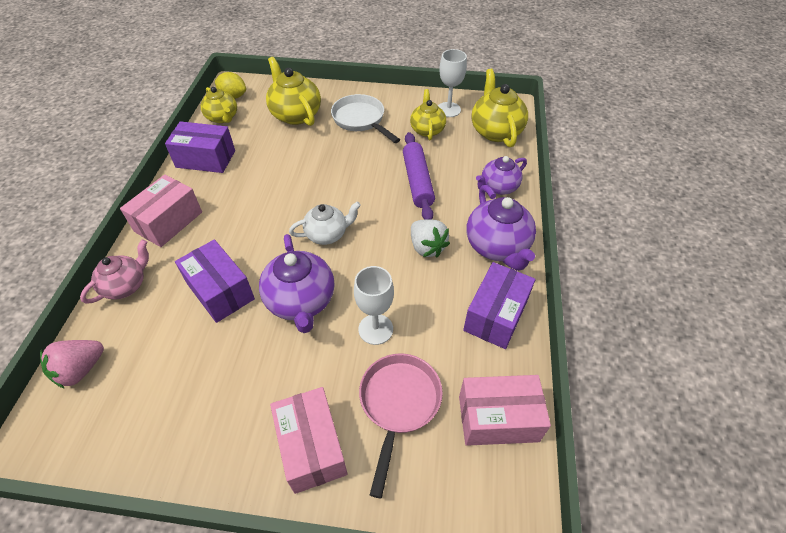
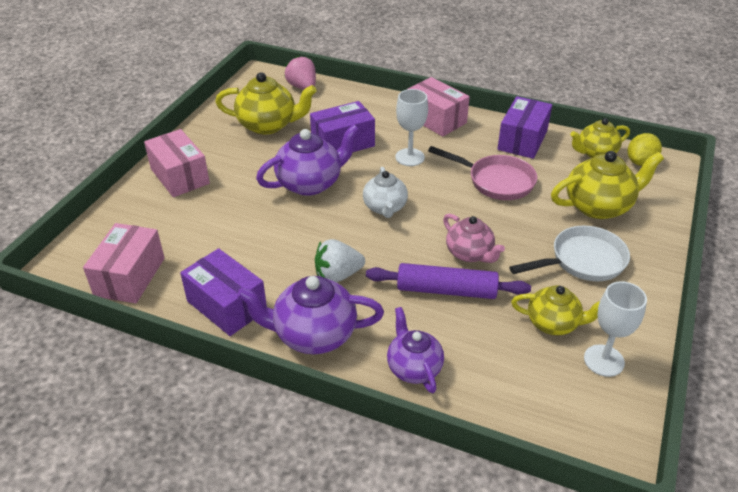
camera: 105 degrees right, 10 degrees down
pink teapot [80,239,149,304] -> pink teapot moved to [443,214,505,263]
purple teapot [259,234,335,333] -> purple teapot turned 150 degrees clockwise [256,124,359,196]
pink box [270,387,347,494] -> pink box turned 60 degrees clockwise [144,129,210,197]
white goblet [354,266,394,345] -> white goblet moved to [395,89,428,166]
pink pan [359,353,443,499] -> pink pan moved to [428,146,537,200]
yellow teapot [471,69,528,147] -> yellow teapot moved to [215,72,317,135]

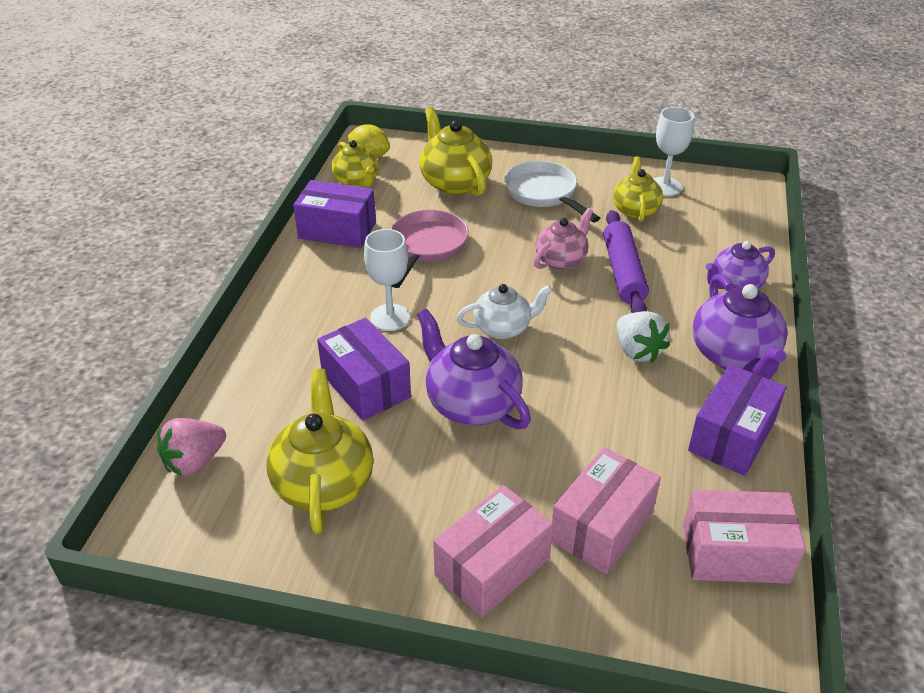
camera: 100 degrees left, 0 degrees up
pink box [408,77,470,137] -> pink box moved to [551,447,661,574]

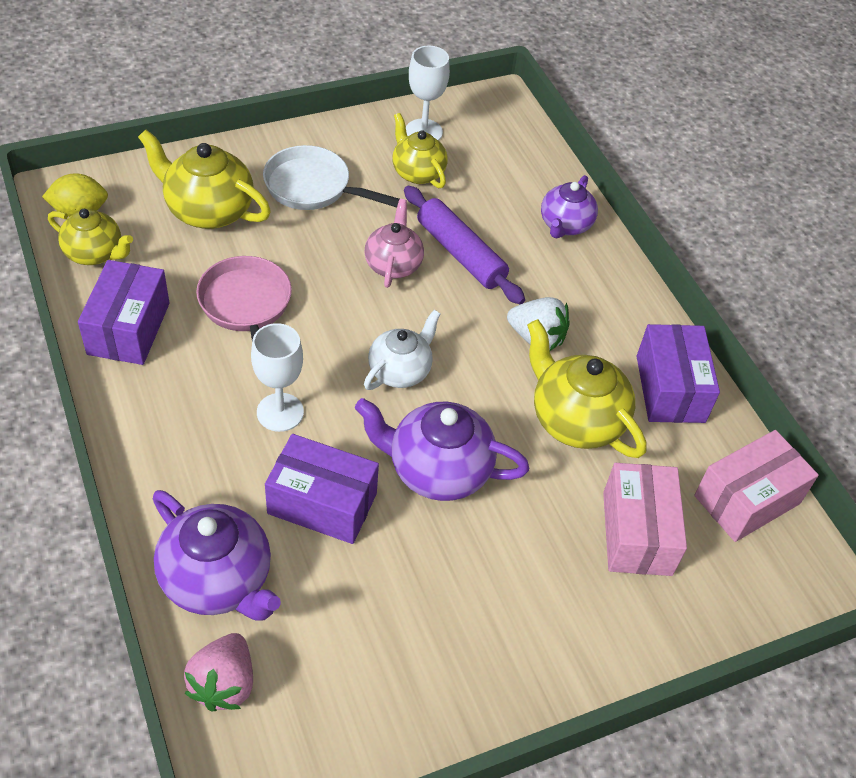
camera: 40 degrees left, 10 degrees up
yellow teapot [266,369,373,534] -> yellow teapot moved to [527,319,646,458]
purple box [293,180,376,248] -> purple box turned 60 degrees counterclockwise [78,260,170,365]
pink box [433,485,553,618] -> none
purple teapot [693,274,788,379] -> purple teapot moved to [153,490,281,621]

